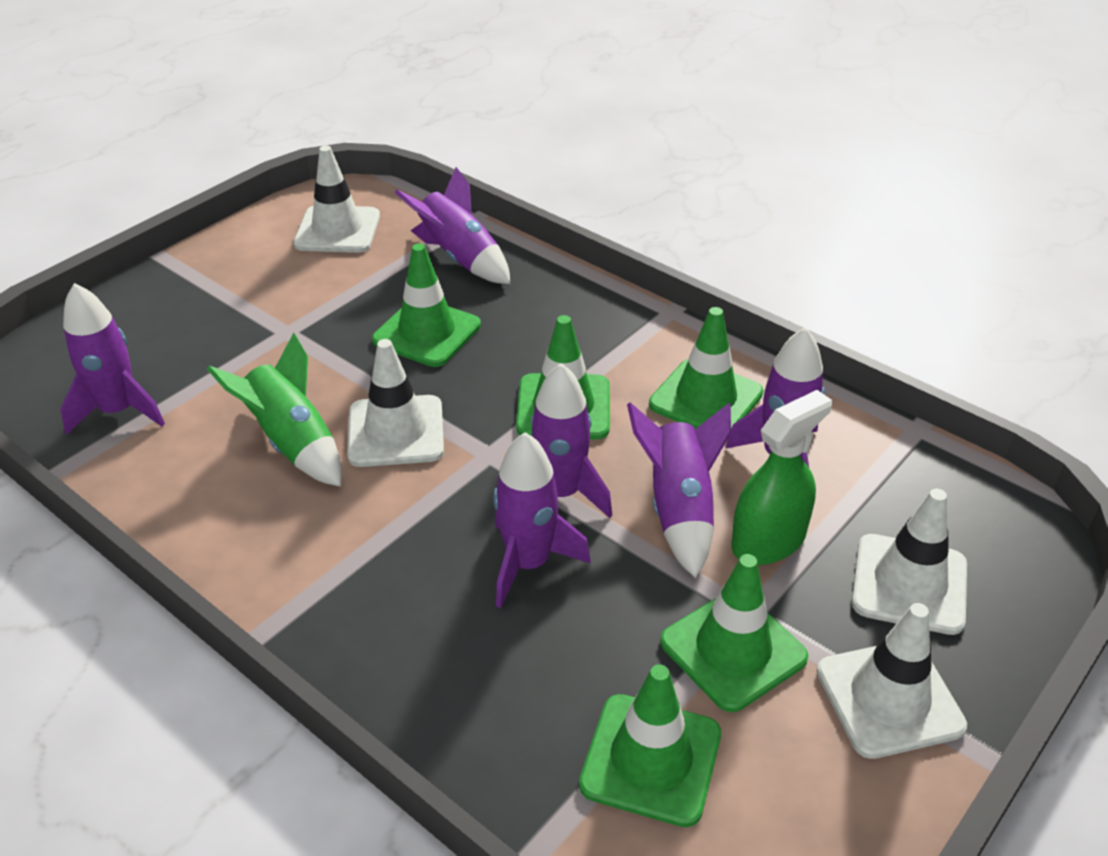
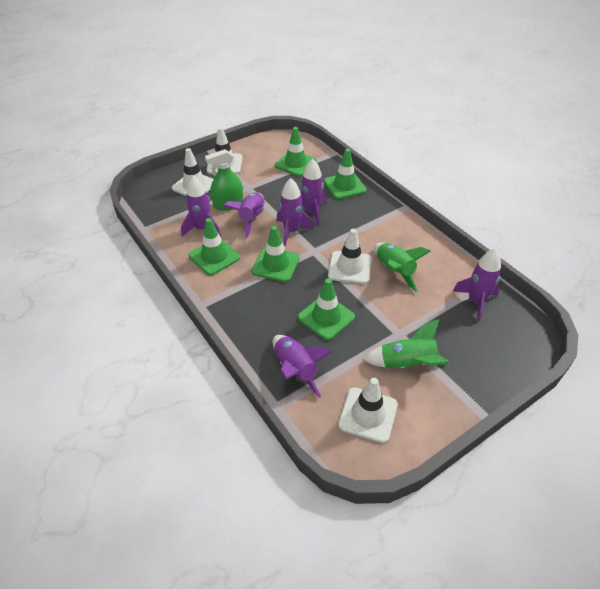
camera: 165 degrees left, 5 degrees up
green traffic cone [660,554,808,712] -> green traffic cone moved to [324,149,367,199]
none -> green rocket [362,319,448,369]

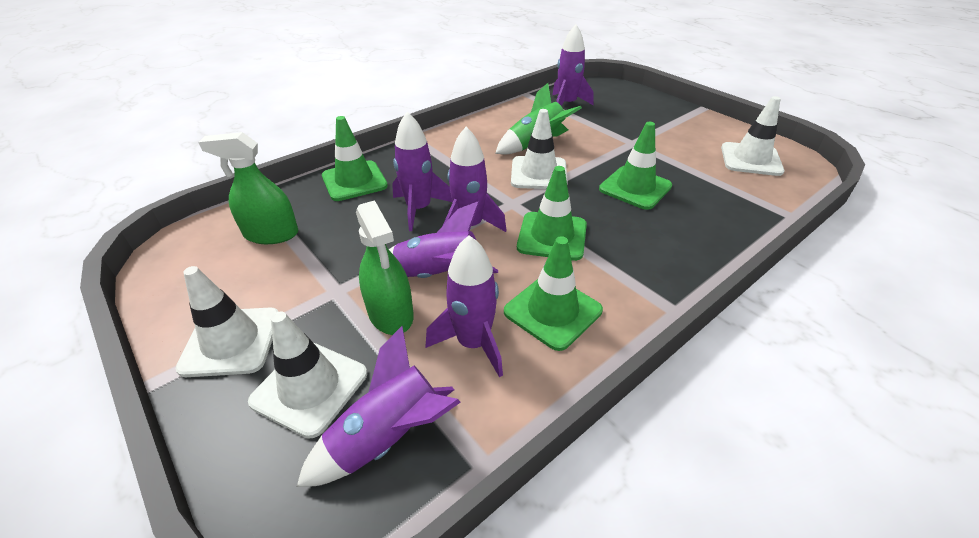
camera: 95 degrees left, 5 degrees down
purple rocket [273,335,332,398] -> purple rocket moved to [297,326,461,487]
green traffic cone [275,127,317,176] -> green spray bottle [198,132,298,244]
green rocket [362,319,448,369] -> none

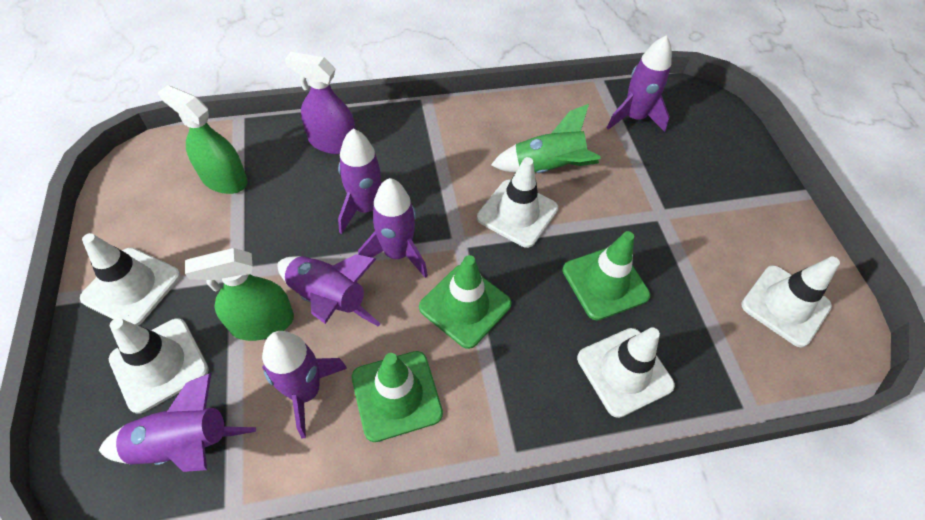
camera: 25 degrees right, 15 degrees up
green traffic cone [322,116,388,201] -> purple spray bottle [285,52,355,154]
green spray bottle [356,200,414,335] -> green spray bottle turned 75 degrees clockwise [185,248,294,341]
none -> white traffic cone [577,327,675,418]

